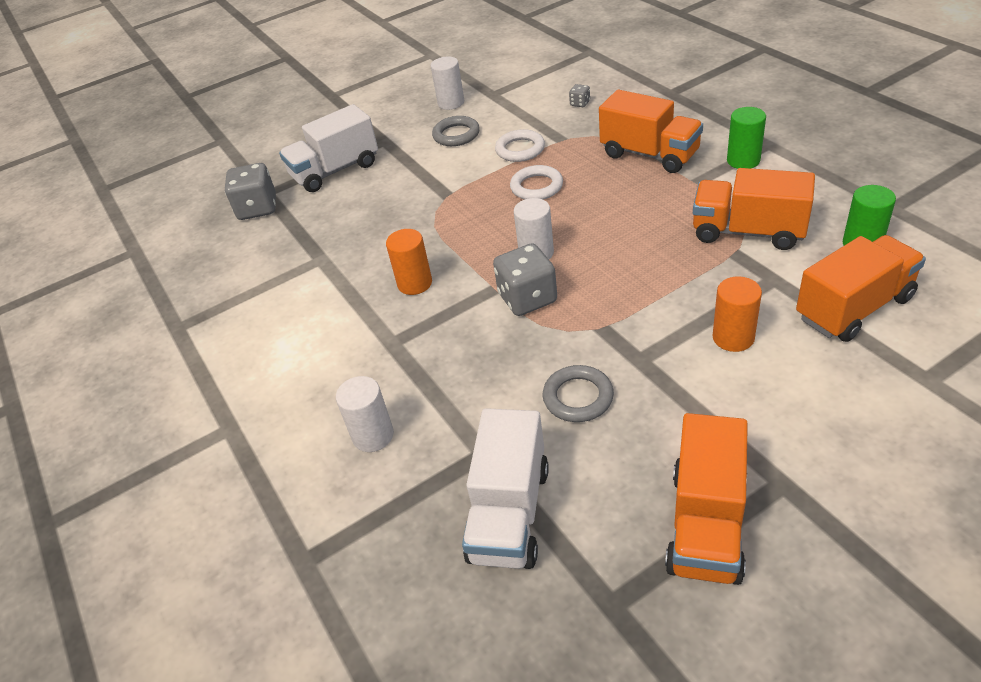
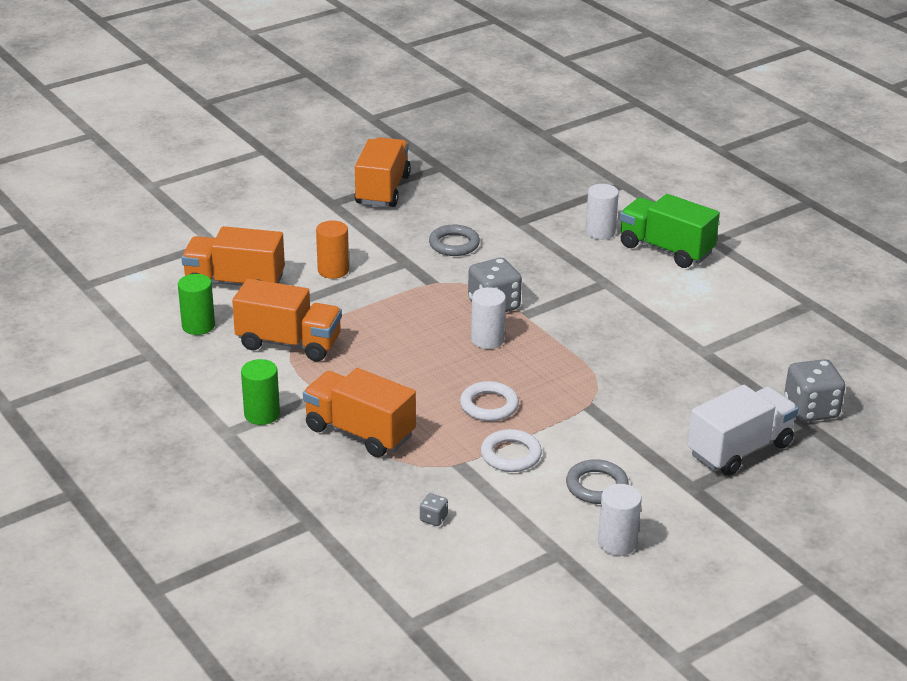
camera: 170 degrees right, 10 degrees down
orange cylinder [386,229,432,295] -> none
white truck [462,408,549,569] -> none
orange truck [796,235,926,342] -> orange truck turned 45 degrees clockwise [181,226,285,286]
none -> green truck [620,194,720,268]

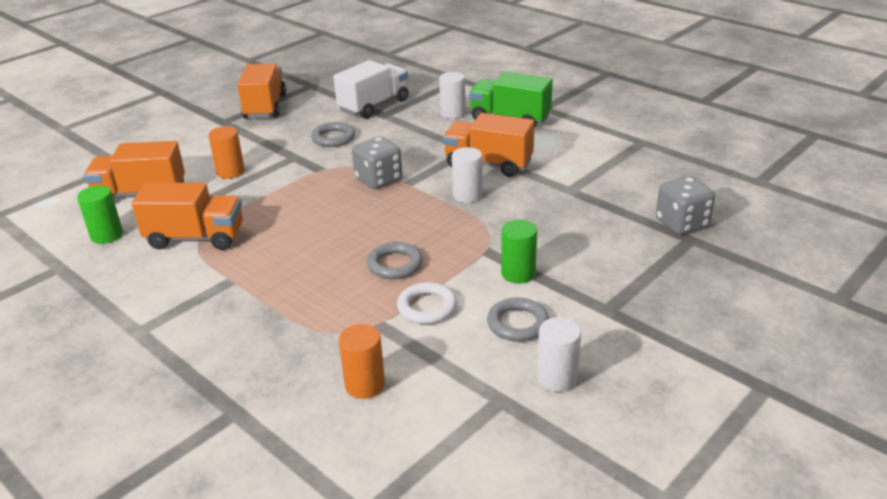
camera: 10 degrees left, 0 degrees up
green cylinder [241,359,280,425] -> green cylinder moved to [501,220,537,283]
orange truck [303,368,416,457] -> orange truck moved to [443,113,535,177]
grey dice [420,493,448,526] -> orange cylinder [339,324,385,399]
white ring [460,381,519,421] -> grey ring [367,242,423,279]
white cylinder [471,287,506,349] -> white cylinder moved to [452,147,483,203]
white truck [688,385,798,476] -> white truck moved to [333,60,408,119]

